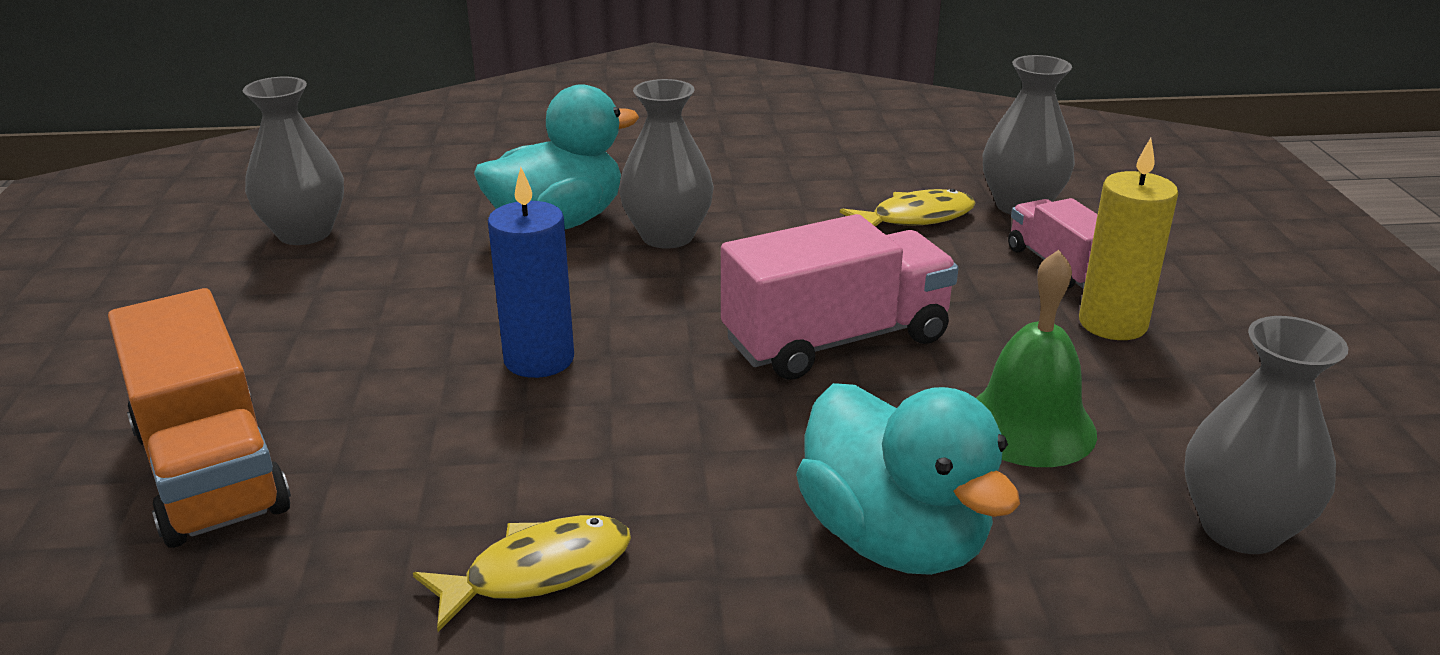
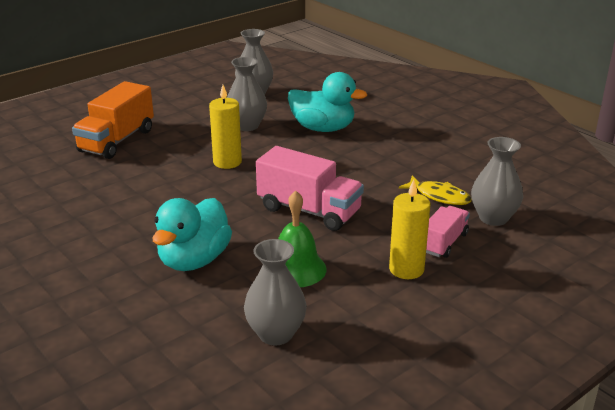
camera: 55 degrees right, 0 degrees up
yellow fish [413,515,631,632] -> none
blue candle [488,167,574,378] -> yellow candle [209,85,242,169]
grey vase [619,79,714,249] -> grey vase moved to [227,57,267,131]

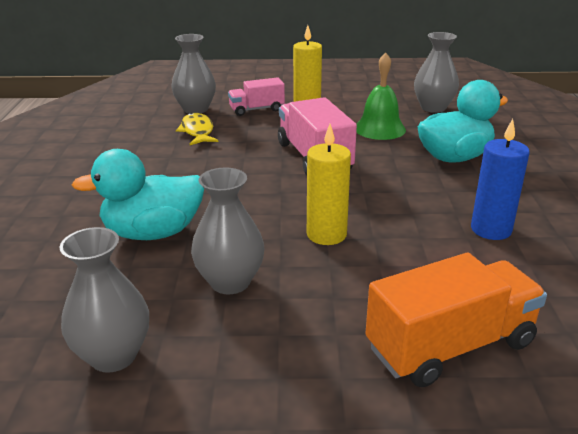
camera: 140 degrees left, 0 degrees up
turquoise duck [288,72,367,132] -> turquoise duck turned 75 degrees counterclockwise [72,149,204,240]
none -> blue candle [471,119,530,240]

